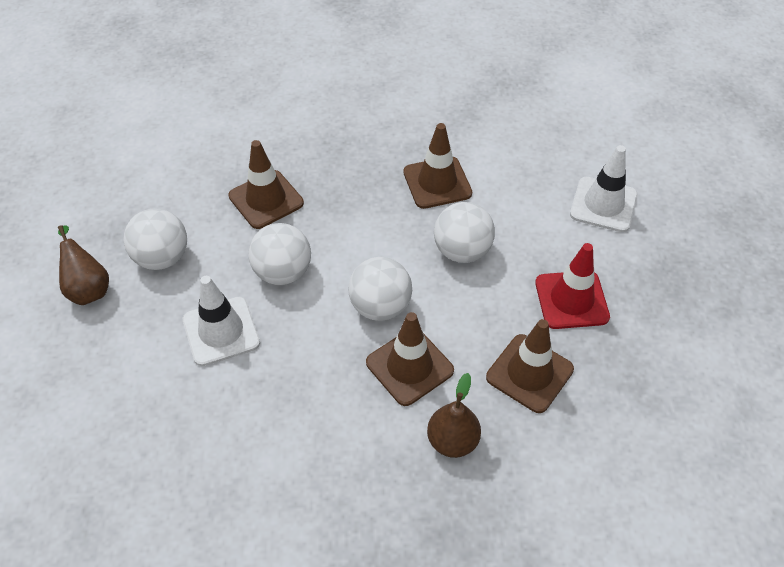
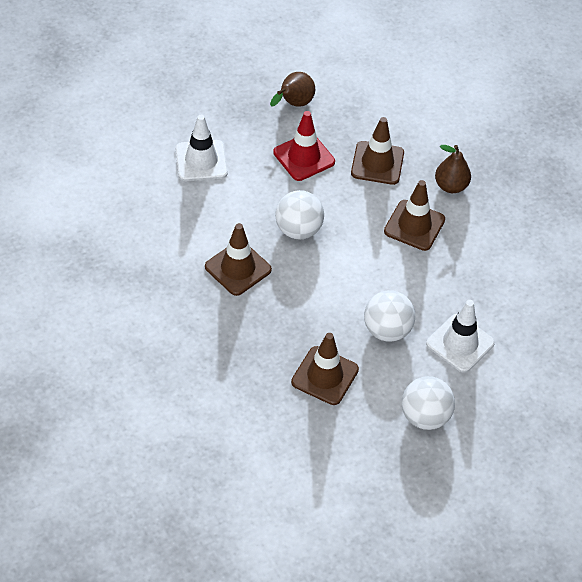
camera: 120 degrees left, 0 degrees up
brown pear [58,225,109,305] -> brown pear moved to [270,72,315,106]
white ball [348,257,412,321] -> none

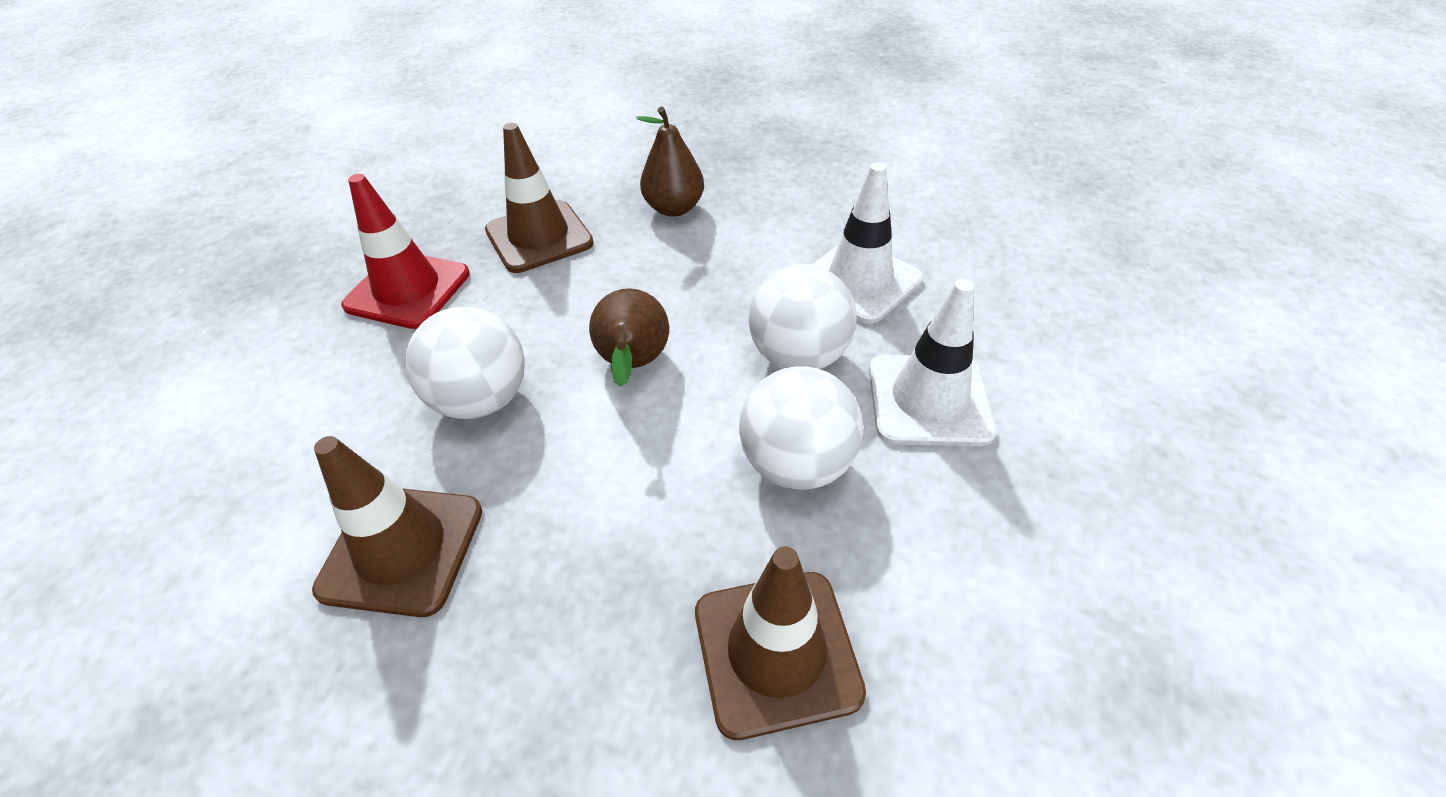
camera: 35 degrees left, 5 degrees down
white traffic cone [176,115,228,181] -> white traffic cone moved to [812,162,923,324]
brown pear [270,72,315,106] -> brown pear moved to [589,288,669,387]
brown traffic cone [384,180,445,251] -> none
white ball [402,376,455,430] -> white ball moved to [748,264,857,369]

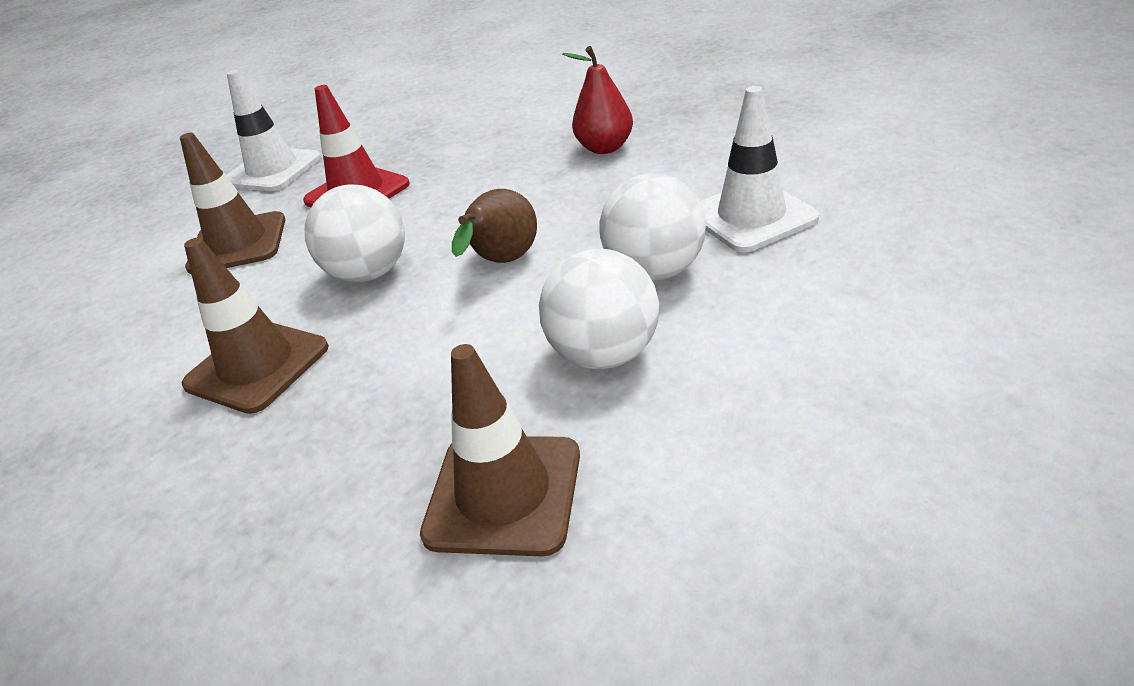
camera: 25 degrees right, 10 degrees down
brown traffic cone [485,123,594,273] -> brown traffic cone moved to [180,133,285,274]
brown pear [636,107,704,217] -> red pear [562,46,633,154]
white traffic cone [869,279,997,446] -> white traffic cone moved to [226,70,321,191]

